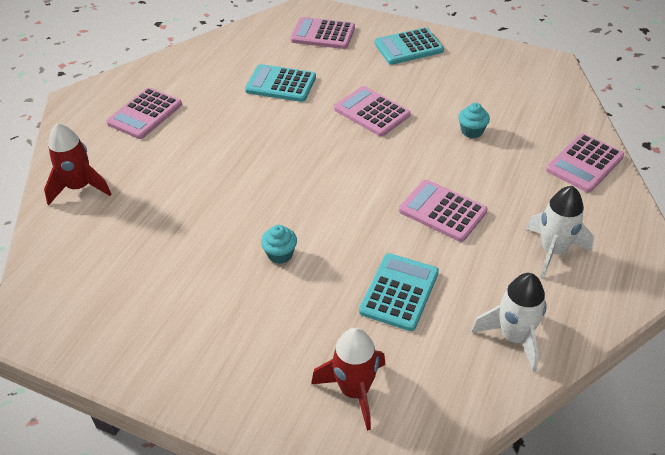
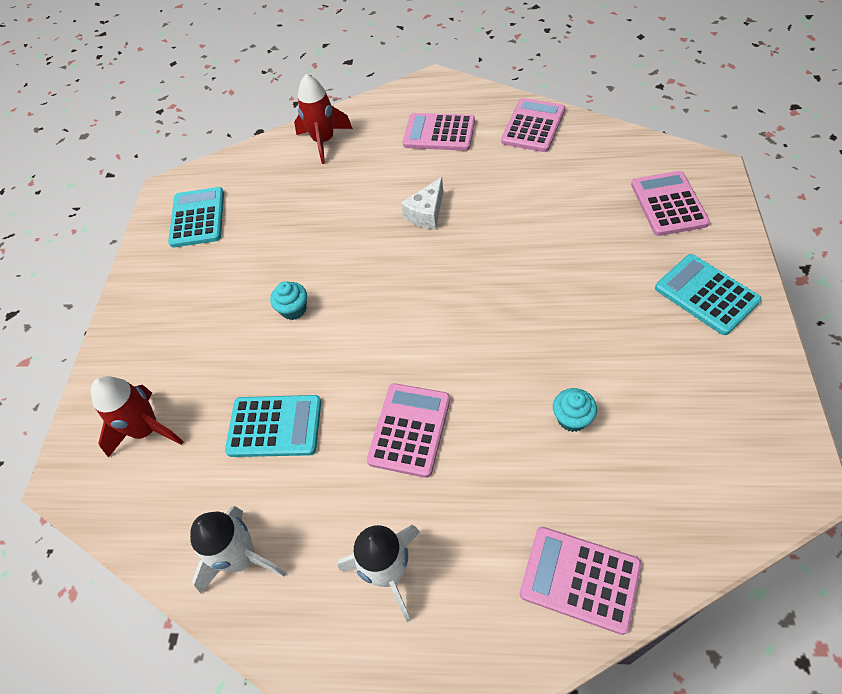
camera: 75 degrees right, 10 degrees up
turquoise calculator [245,64,316,102] -> turquoise calculator moved to [168,187,224,248]
pink calculator [334,86,411,137] -> pink calculator moved to [501,98,565,152]
none -> white cheese [401,177,443,230]

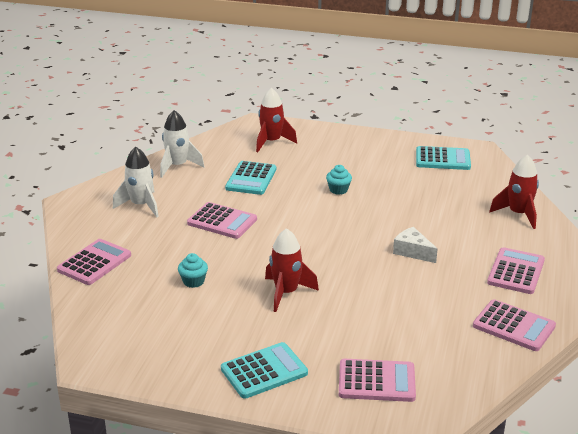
camera: 95 degrees right, 25 degrees down
none -> red rocket [265,228,319,312]

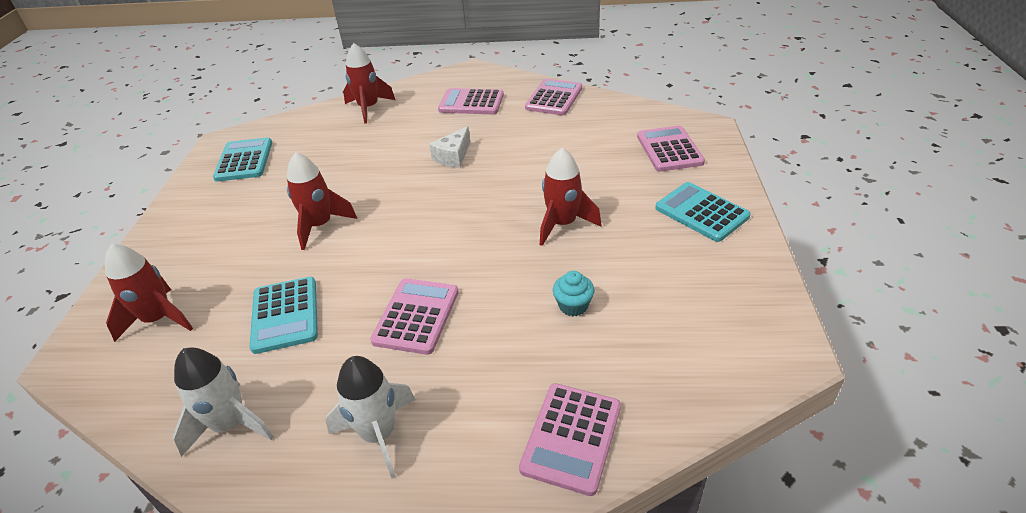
camera: 100 degrees left, 10 degrees up
pink calculator [57,239,131,285] -> pink calculator turned 90 degrees counterclockwise [519,383,621,496]
turquoise calculator [225,161,276,195] -> turquoise calculator turned 75 degrees clockwise [250,277,318,354]
turquoise cupcake [326,165,352,195] -> red rocket [287,152,357,250]

